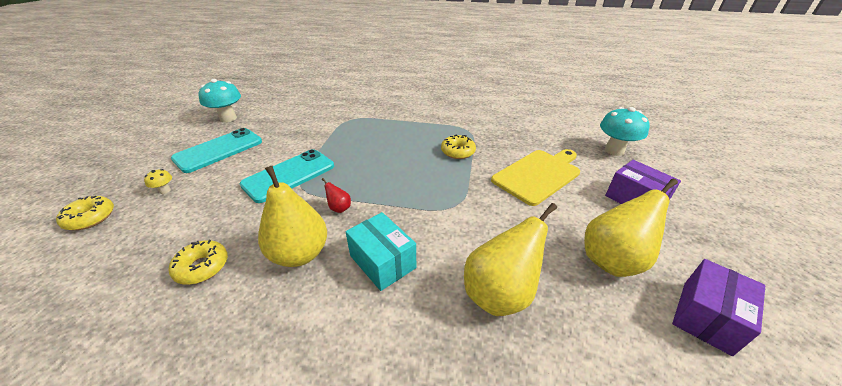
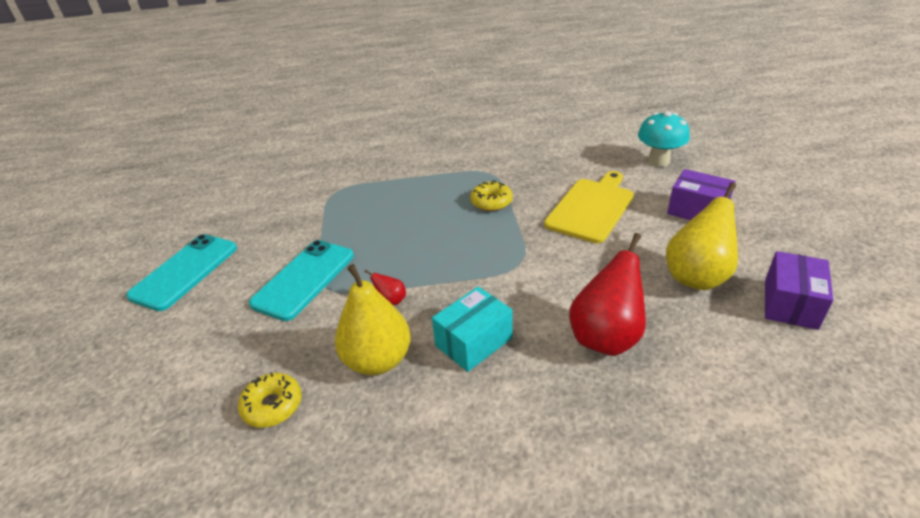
camera: 15 degrees left, 0 degrees up
yellow donut [56,196,114,230] -> none
yellow mushroom [144,169,172,194] -> none
turquoise mushroom [198,79,241,122] -> none
turquoise box [346,212,416,291] -> turquoise box turned 75 degrees counterclockwise [432,287,513,372]
yellow pear [464,203,557,316] -> red pear [569,233,646,356]

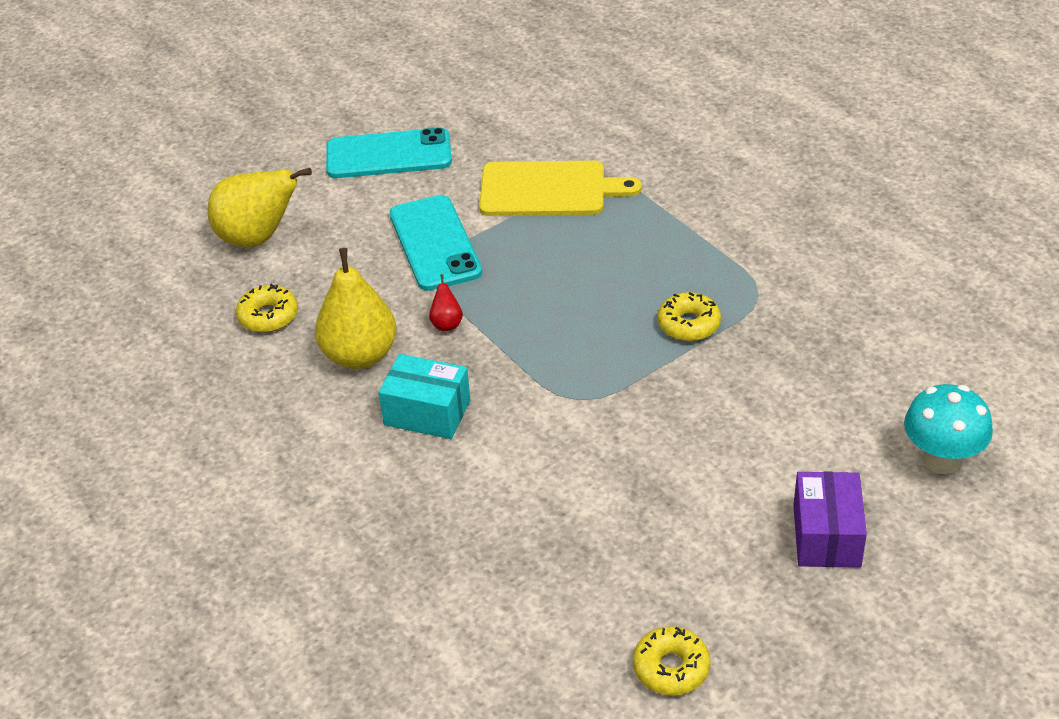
camera: 60 degrees right, 5 degrees up
turquoise phone [249,240,354,321] -> turquoise phone turned 75 degrees clockwise [390,195,482,291]
yellow cutting board [544,171,634,243] -> yellow cutting board moved to [479,161,642,216]
red pear [569,233,646,356] -> none
yellow pear [666,182,738,290] -> yellow pear moved to [208,168,312,247]
purple box [765,251,833,330] -> yellow donut [633,626,711,695]

